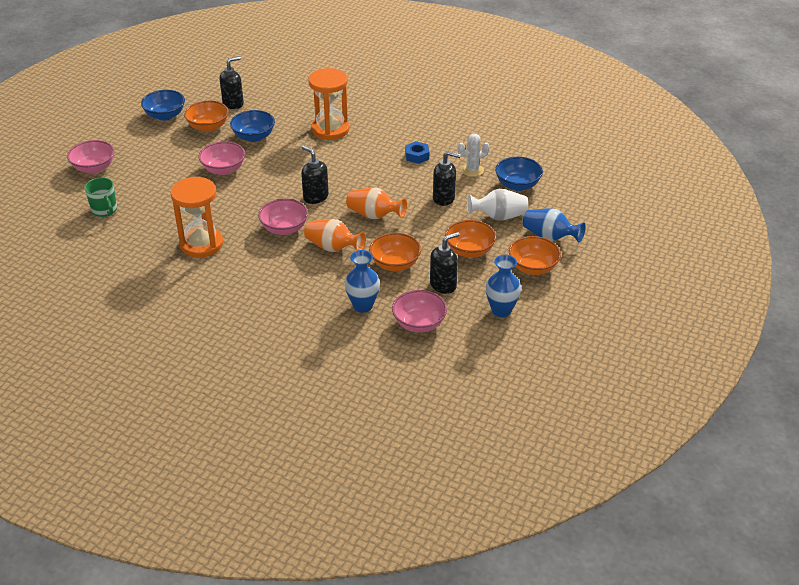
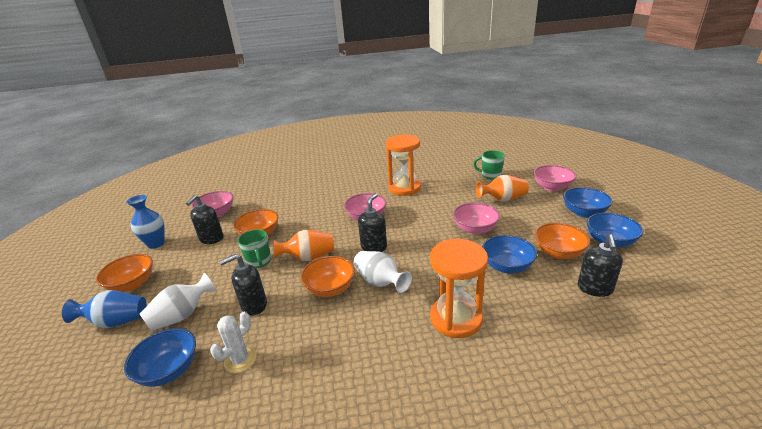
camera: 145 degrees right, 10 degrees down
black soap dispenser [301,145,329,204] -> black soap dispenser turned 75 degrees counterclockwise [358,193,387,252]
orange vase [304,219,366,252] -> orange vase moved to [476,175,529,202]
blue vase [345,250,380,313] -> none
blue nut [405,141,429,164] -> none
orange bowl [445,220,496,258] -> orange bowl moved to [300,256,355,297]
none -> green mug [238,229,271,268]
none -> white vase [353,251,412,293]
none -> blue bowl [563,187,613,218]

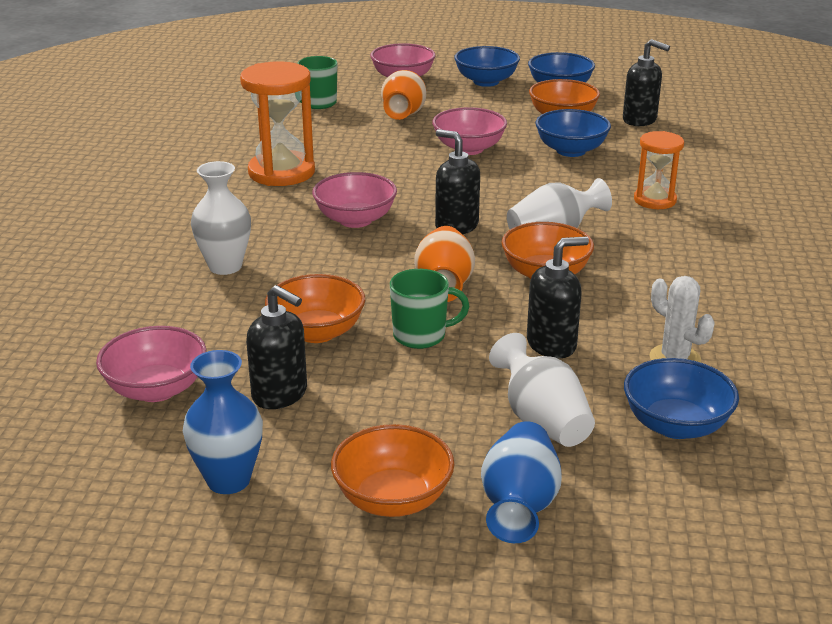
camera: 75 degrees left, 0 degrees up
black soap dispenser [219,254,267,316] -> black soap dispenser turned 105 degrees counterclockwise [527,236,589,359]
orange hourglass [430,239,488,338] -> orange hourglass [634,131,684,209], size x0.60
none -> white vase [191,161,251,275]

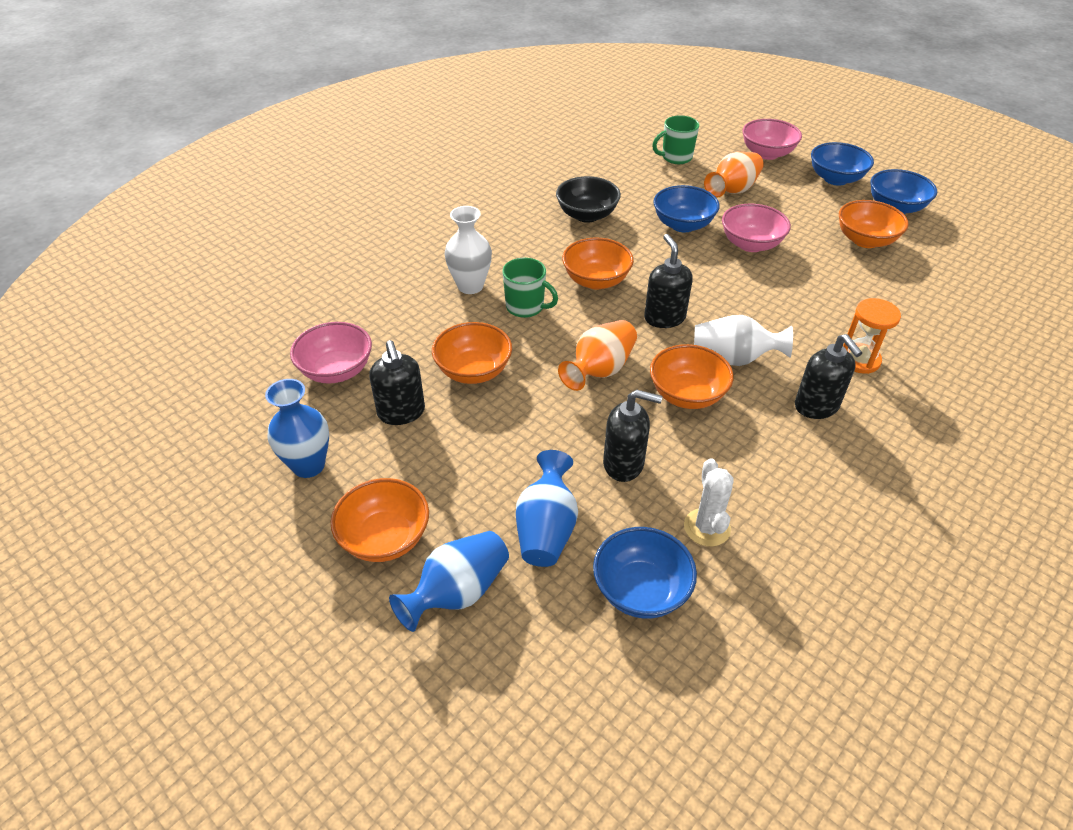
camera: 35 degrees right, 15 degrees up
orange hourglass [240,61,315,186] -> black bowl [556,176,621,223]
pink bowl [312,172,397,228] -> orange bowl [562,238,634,289]
green mug [390,269,470,349] -> green mug moved to [502,258,558,318]
white vase [489,333,595,447] -> blue vase [516,450,578,567]
blue bowl [535,109,611,157] -> blue bowl moved to [653,185,720,232]
black soap dispenser [623,39,670,126] -> black soap dispenser moved to [795,334,862,419]

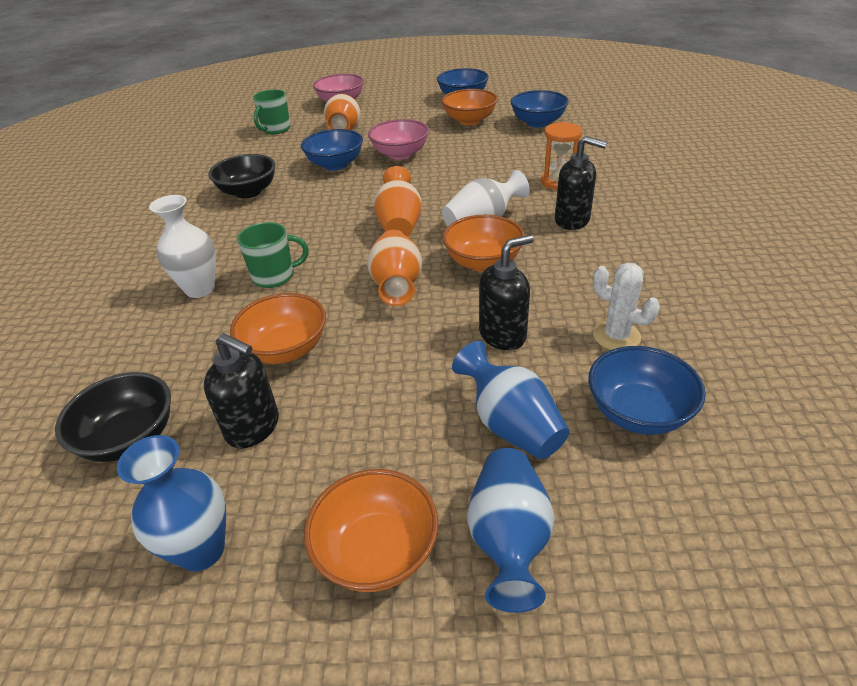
camera: 40 degrees left, 5 degrees down
pink bowl [290,322,372,384] -> black bowl [55,372,171,462]
orange bowl [562,238,634,289] -> none
black soap dispenser [644,234,693,328] -> orange vase [374,166,422,237]
blue bowl [811,142,874,186] -> blue bowl moved to [511,90,569,128]

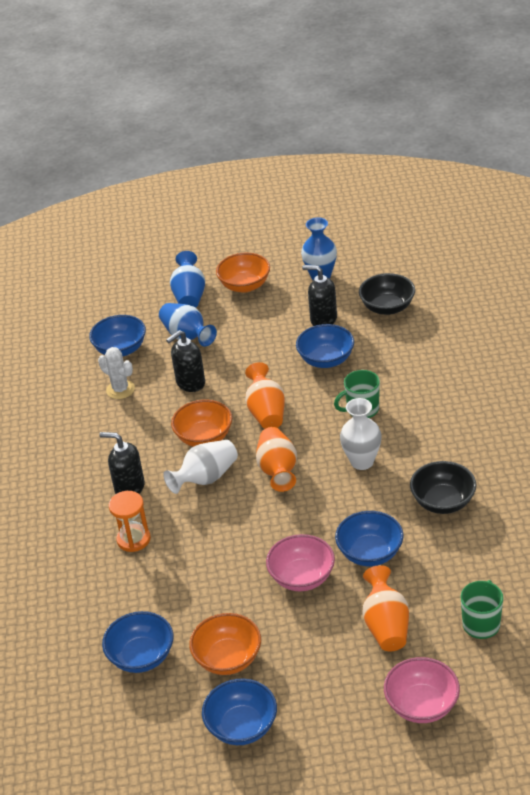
camera: 175 degrees right, 0 degrees up
white vase [149,195,216,298] -> white vase moved to [340,398,382,470]
orange bowl [230,293,326,364] -> blue bowl [296,324,354,368]

